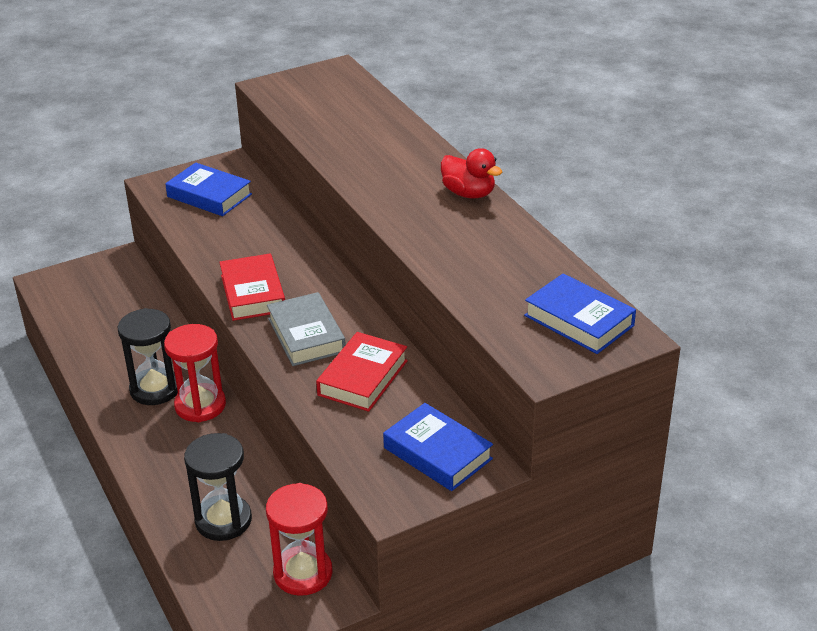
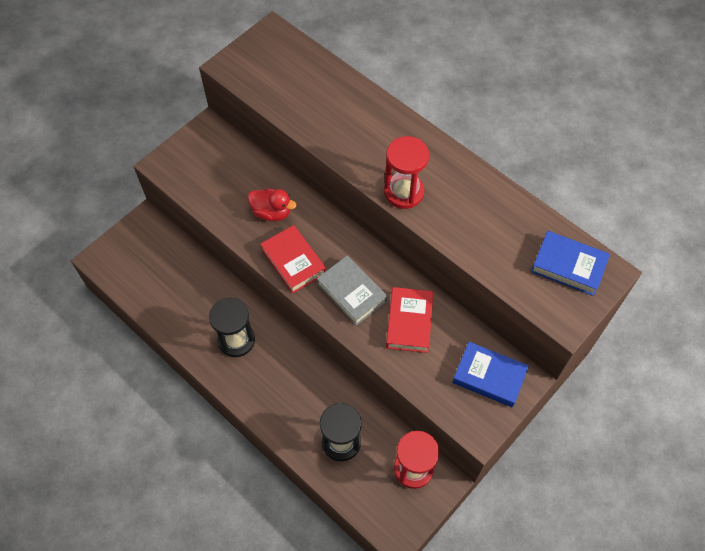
camera: 20 degrees left, 25 degrees up
red hourglass [164,324,226,422] -> red hourglass moved to [384,136,429,209]
blue book [165,162,252,216] -> none
red duck [441,148,502,198] -> red duck moved to [248,188,297,221]

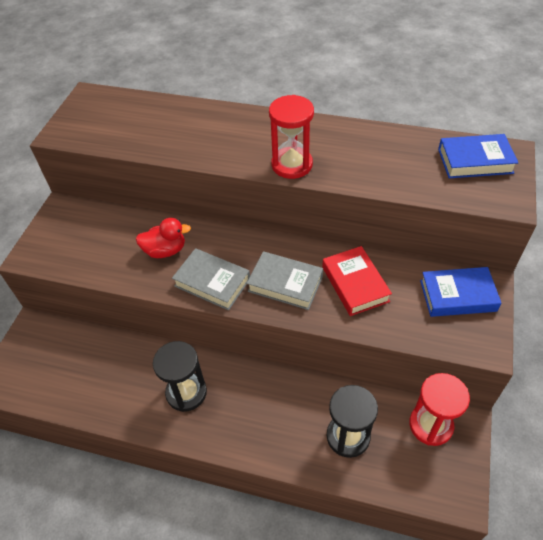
camera: 25 degrees left, 10 degrees down
red book [260,225,326,294] -> grey book [172,248,250,310]

